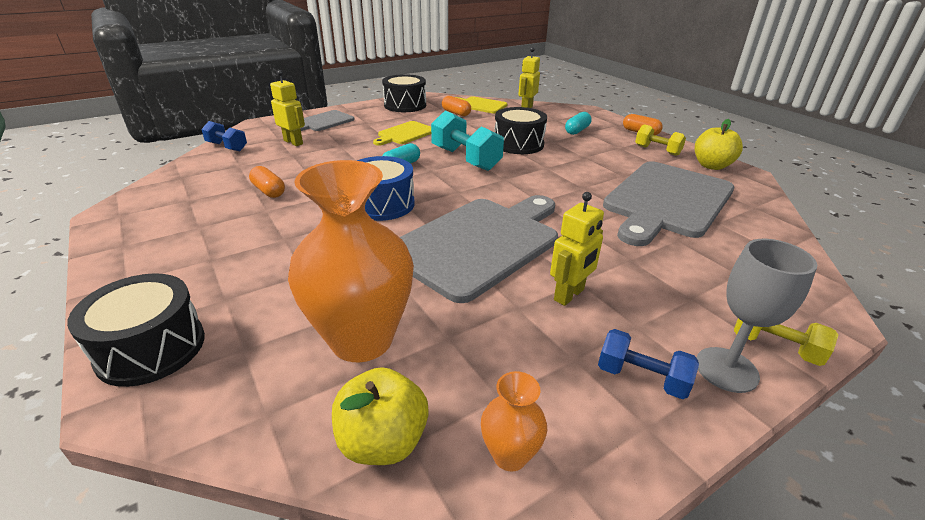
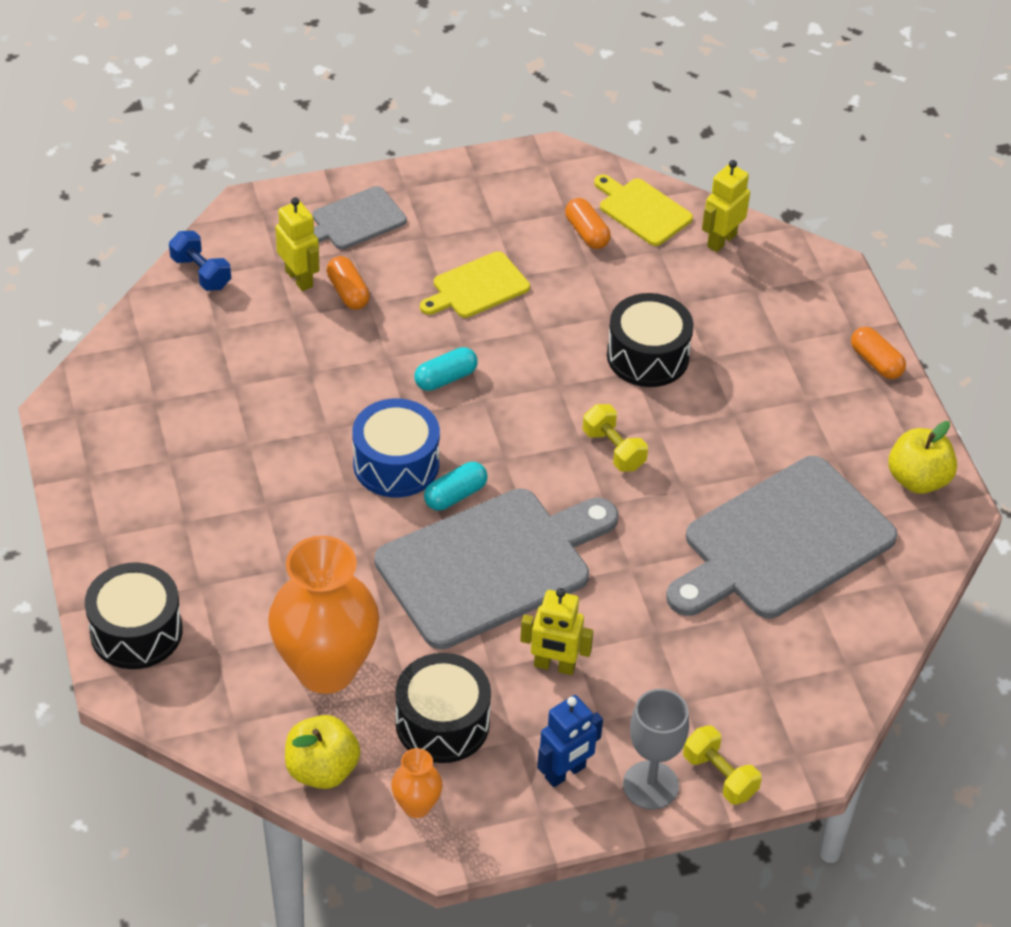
camera: 15 degrees right, 15 degrees up
orange capsule [249,166,285,198] -> orange capsule moved to [327,256,370,310]
black drum [382,74,426,112] -> black drum moved to [395,653,491,763]
turquoise dumbbell [431,110,504,171] -> none
yellow robot [550,192,604,306] -> yellow robot turned 45 degrees clockwise [520,588,594,675]
turquoise capsule [565,112,592,135] -> turquoise capsule moved to [424,462,488,510]
blue dumbbell [598,329,699,399] -> blue robot [537,695,603,787]
yellow dumbbell [635,124,686,156] -> yellow dumbbell moved to [583,404,648,472]

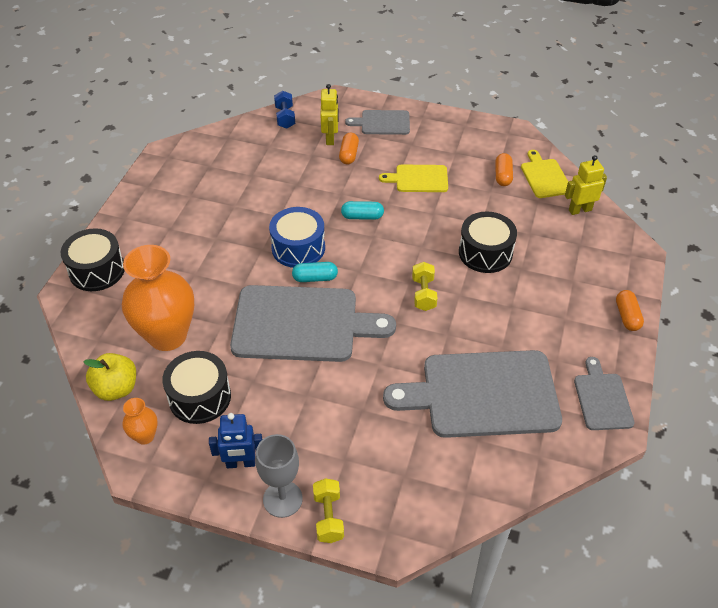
camera: 35 degrees right, 0 degrees up
yellow robot [520,588,594,675] -> none
yellow apple [888,421,957,494] -> grey cutting board [574,357,635,430]

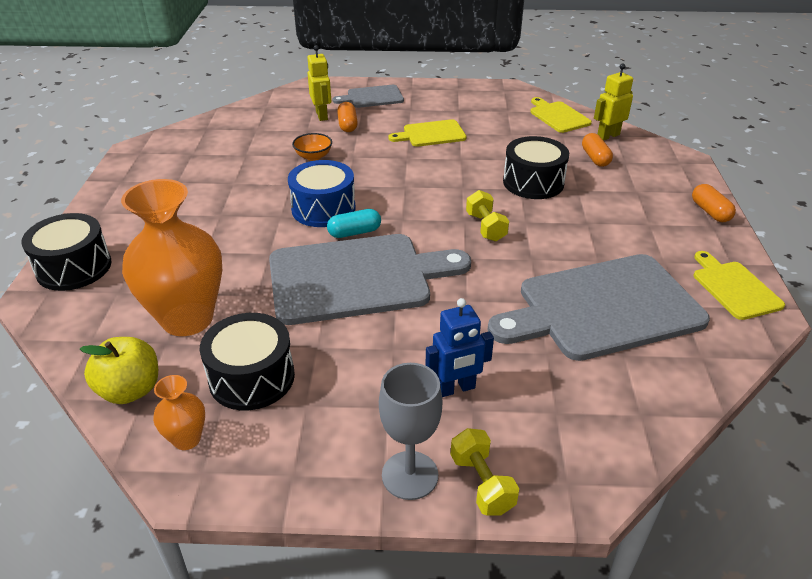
camera: 15 degrees left, 10 degrees down
blue robot [209,413,263,468] -> blue robot moved to [425,298,494,397]
blue dumbbell [274,91,295,129] -> none
turquoise capsule [341,201,384,220] -> none
orange capsule [495,153,513,186] -> orange capsule moved to [582,133,613,167]
grey cutting board [574,357,635,430] -> yellow cutting board [694,251,785,320]
none -> orange bowl [292,133,332,161]

